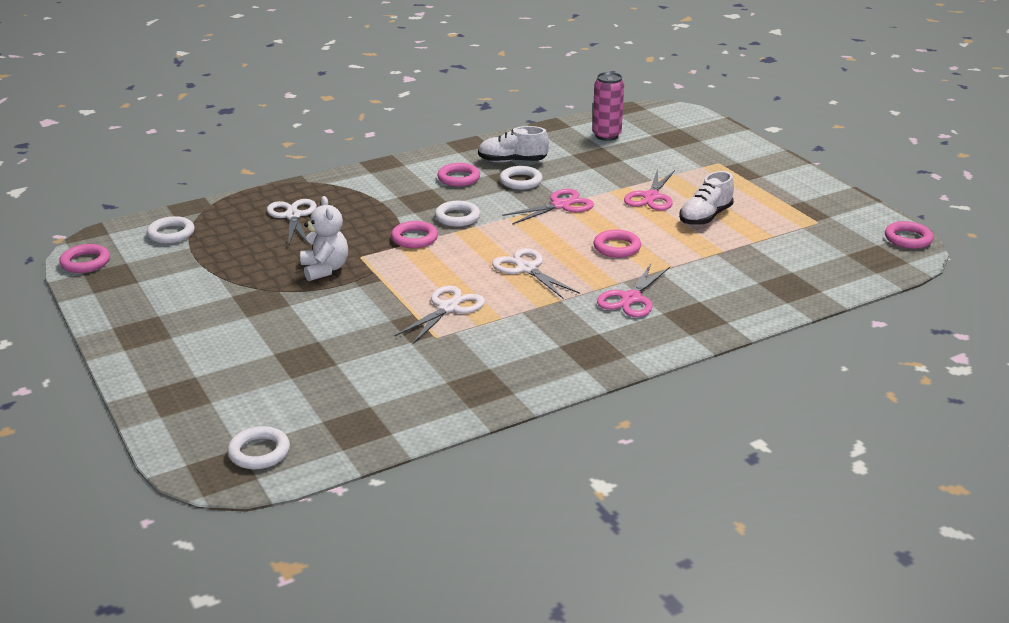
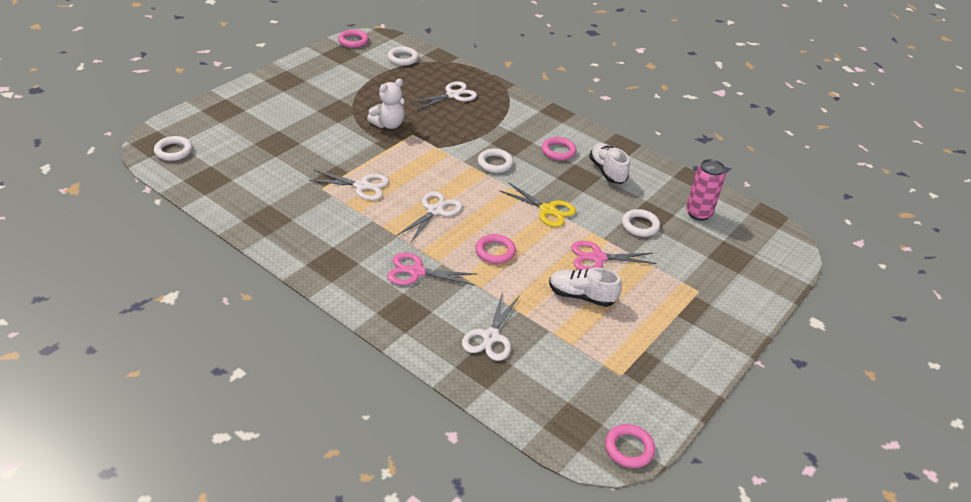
camera: 65 degrees right, 10 degrees up
pink ring [391,221,438,248] -> none
white ring [500,166,543,190] -> white ring moved to [622,209,660,237]
pink scissors [502,189,594,225] -> yellow scissors [499,182,576,227]
none -> white scissors [462,291,519,361]

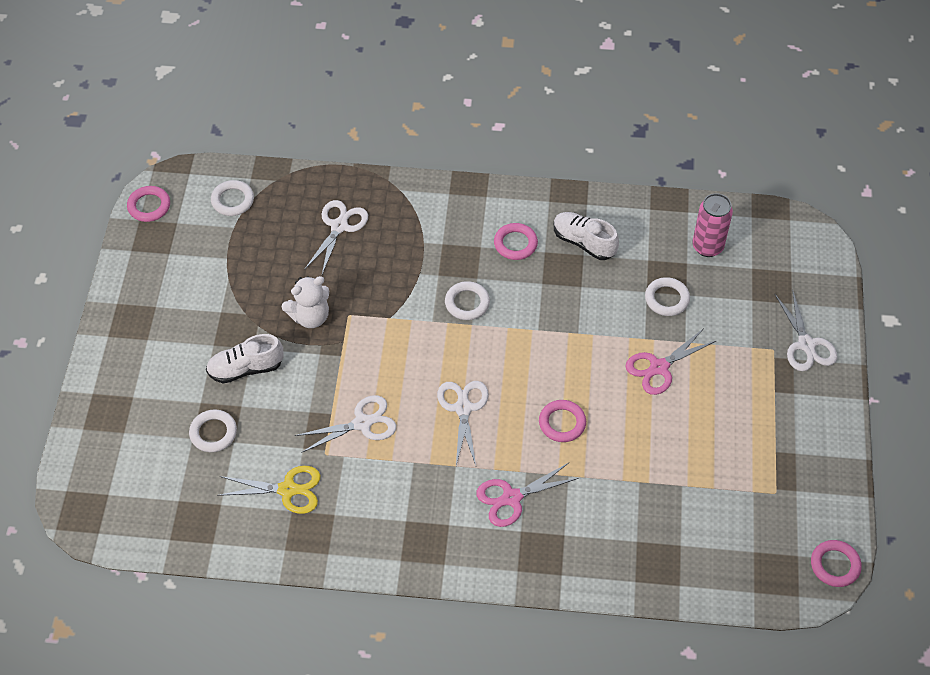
camera: 30 degrees left, 15 degrees up
white ring [154,136,193,161] -> white ring moved to [189,410,237,452]
white teddy bear [367,79,405,129] -> white teddy bear turned 45 degrees clockwise [282,276,329,328]
white scissors [462,291,519,361] -> white scissors moved to [775,289,837,371]
yellow scissors [499,182,576,227] -> yellow scissors moved to [217,466,321,514]
white shoe [549,268,622,307] -> white shoe moved to [206,334,283,383]

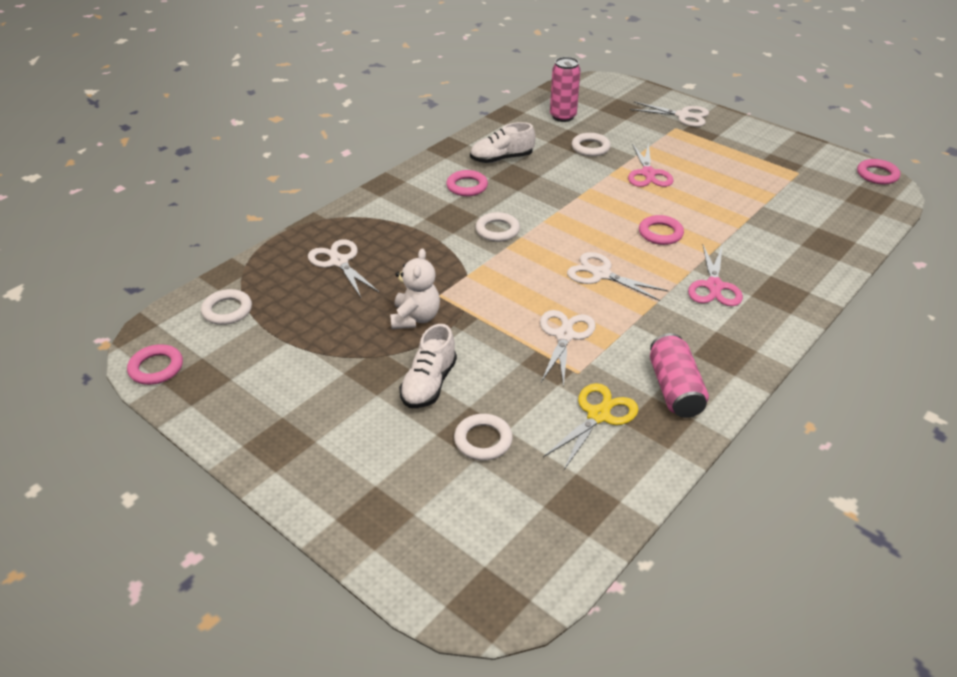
camera: 55 degrees left, 15 degrees down
none -> pink can [650,333,709,418]

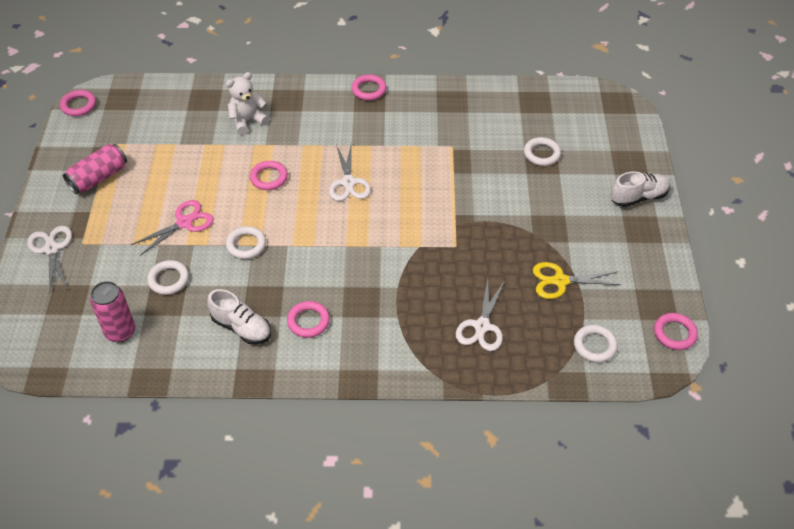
camera: 130 degrees left, 10 degrees up
white teddy bear [390,248,440,329] -> white teddy bear moved to [226,72,269,135]
white shoe [399,324,457,408] -> white shoe moved to [610,171,670,207]
white ring [476,212,520,242] -> white ring moved to [226,226,266,259]
white scissors [540,310,596,387] -> none
yellow scissors [543,383,639,470] -> yellow scissors moved to [533,262,621,299]
pink can [650,333,709,418] -> pink can moved to [63,144,127,194]
pink scissors [688,245,743,306] -> none
none -> pink ring [351,74,387,100]

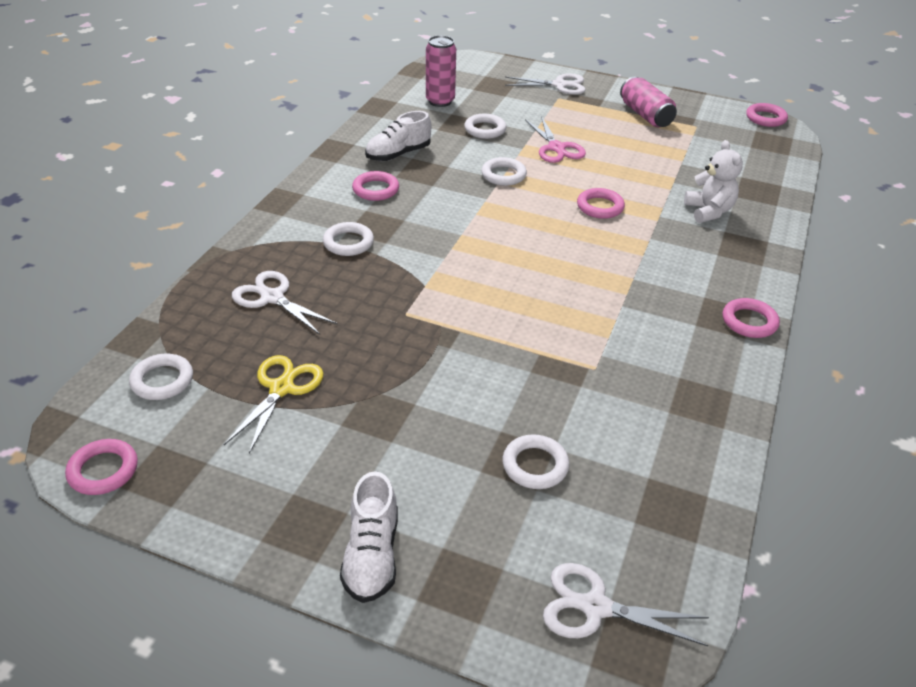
camera: 110 degrees right, 10 degrees down
white scissors [329,145,371,201] -> white scissors moved to [543,563,709,646]
none -> white ring [323,222,374,256]

